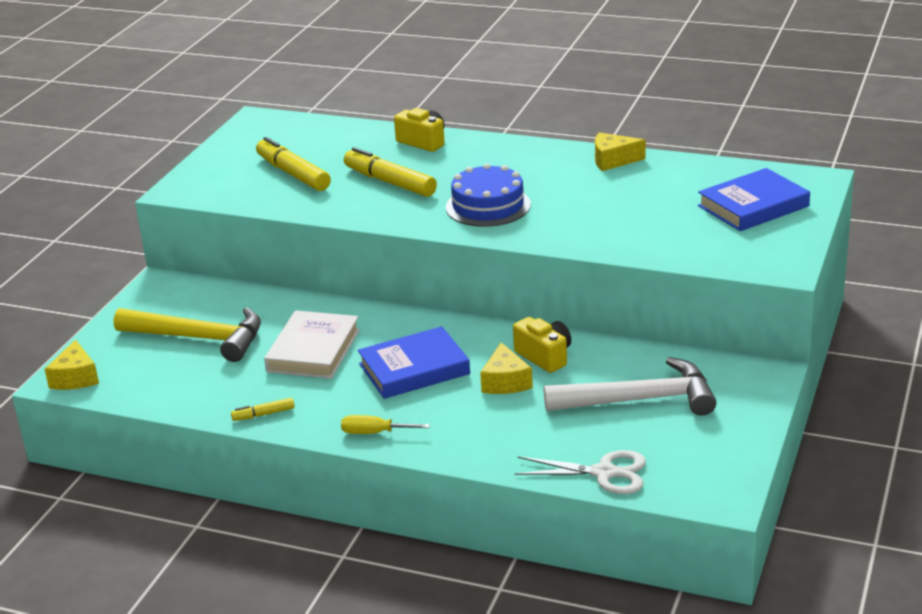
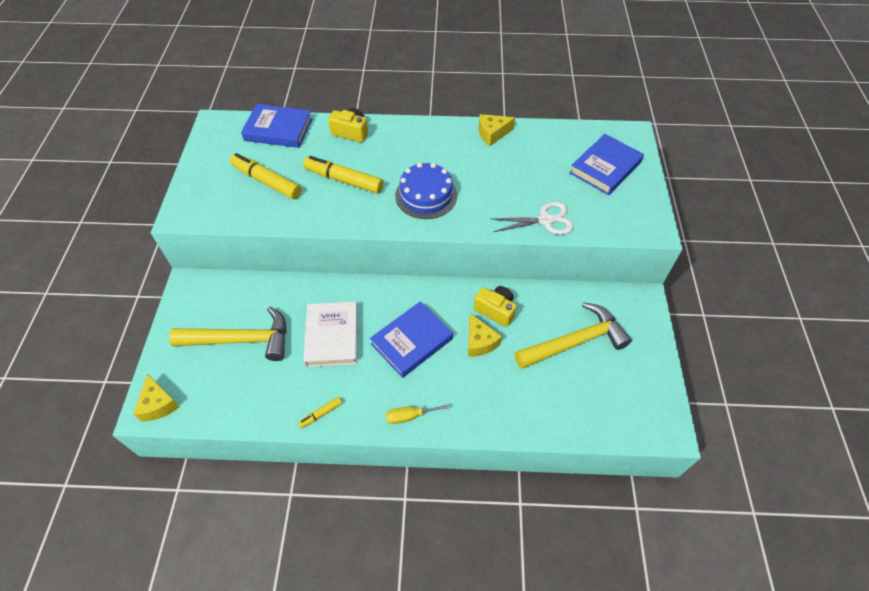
camera: 20 degrees left, 25 degrees up
white scissors [514,450,646,494] -> white scissors moved to [491,202,574,235]
white hammer [544,357,717,416] -> yellow hammer [515,302,632,369]
none -> blue book [241,104,312,148]

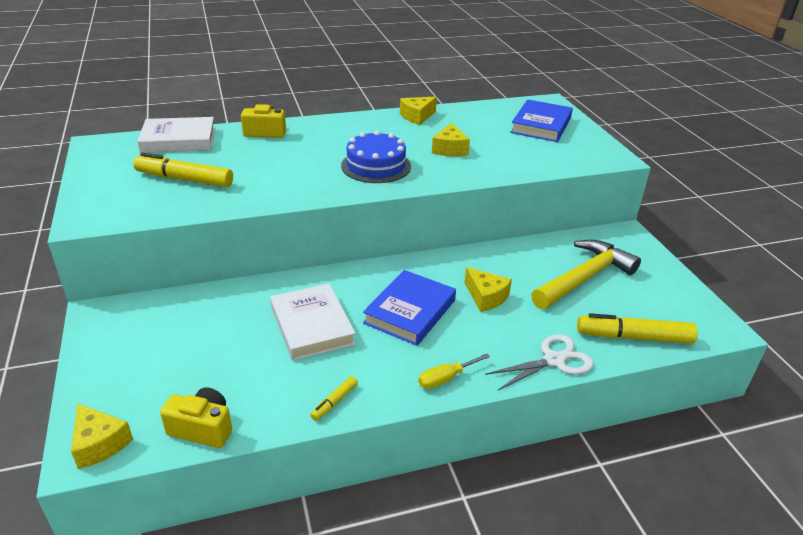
camera: 20 degrees left, 20 degrees down
yellow hammer [169,306,286,361] -> none
blue book [241,104,312,148] -> white book [137,117,215,153]
yellow marker [303,156,384,194] -> yellow marker moved to [577,313,698,344]
yellow camera [474,286,517,327] -> yellow camera moved to [160,387,232,448]
white scissors [491,202,574,235] -> white scissors moved to [485,334,594,390]
none -> yellow cheese [432,123,470,156]

